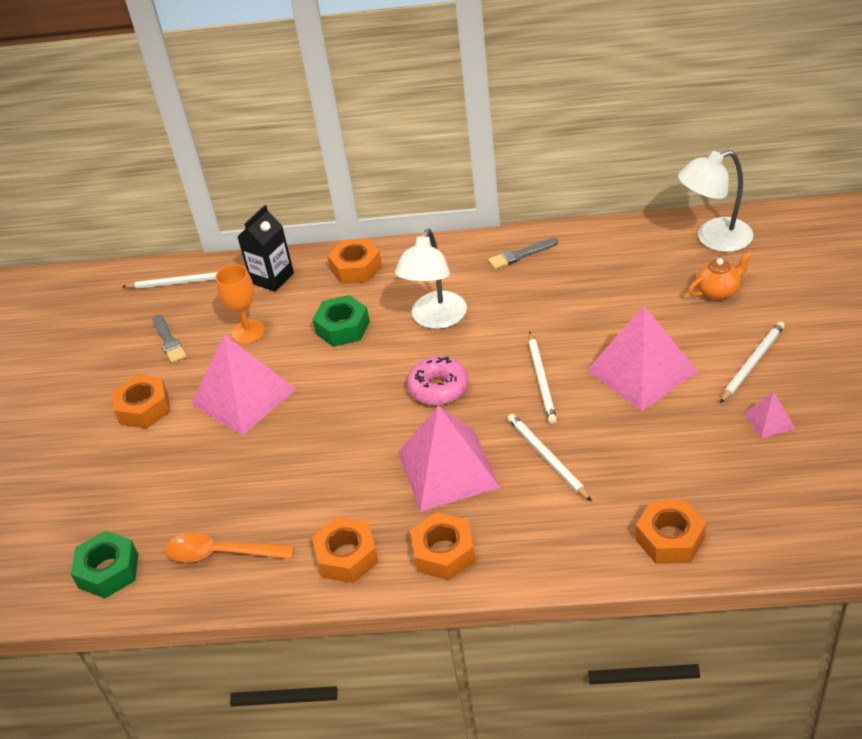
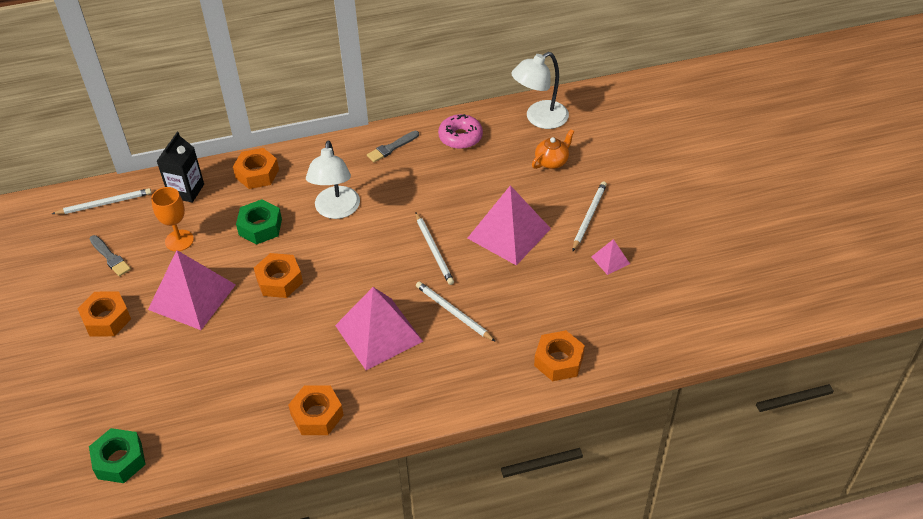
camera: 20 degrees left, 5 degrees up
orange spoon [166,532,294,562] -> none
pink donut [407,356,469,405] -> pink donut moved to [438,114,483,149]
orange nut [410,512,475,580] -> orange nut moved to [254,253,303,298]

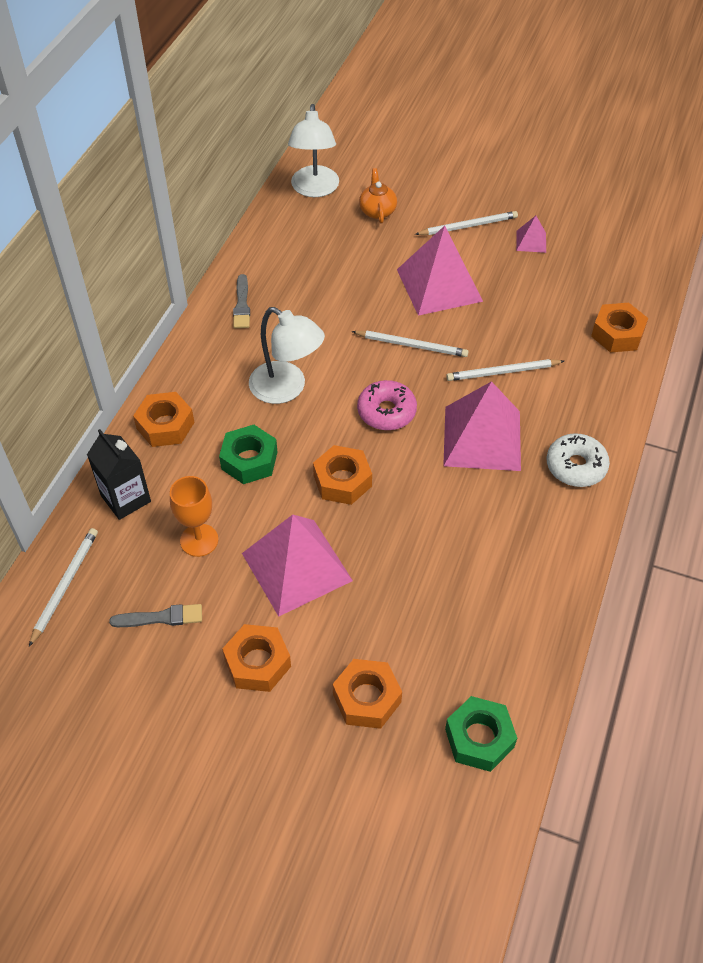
camera: 55 degrees left, 5 degrees up
orange nut [288,385,344,435] -> orange nut moved to [333,659,402,729]
pink donut [438,114,483,149] -> pink donut moved to [357,380,417,431]
white pencil [572,181,607,252] -> white pencil turned 105 degrees clockwise [415,211,518,235]
none -> white donut [547,433,610,487]

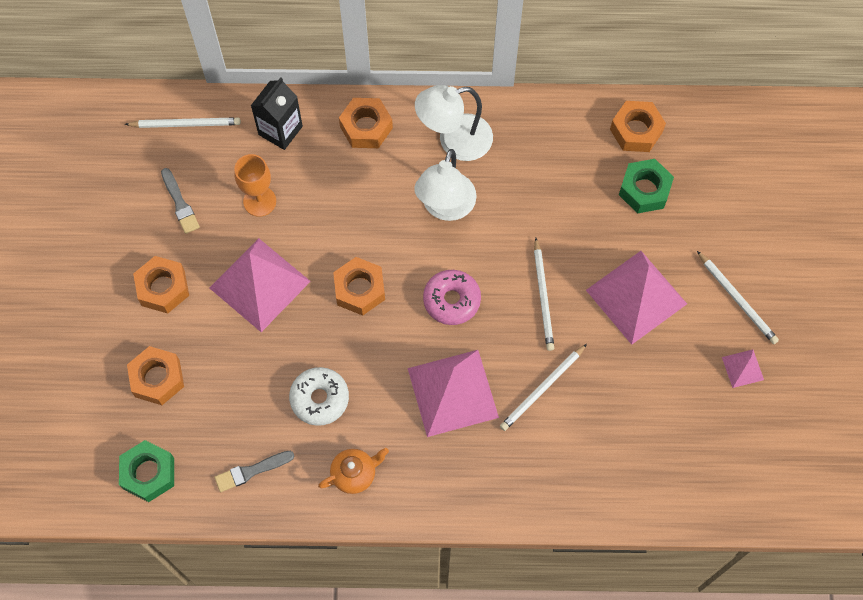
camera: 70 degrees right, 15 degrees up
green nut [219,425,277,484] -> green nut moved to [619,159,674,214]
grey brush [233,274,250,328] -> grey brush moved to [215,451,294,492]
white lamp [288,104,339,197] -> white lamp moved to [415,85,493,161]
orange teapot [359,168,397,223] -> orange teapot moved to [318,448,389,494]
white pencil [446,359,564,381] -> white pencil turned 105 degrees counterclockwise [500,344,587,431]
white donut [547,433,610,487] -> white donut moved to [289,367,349,426]
orange nut [591,303,648,353] -> orange nut moved to [610,101,666,152]

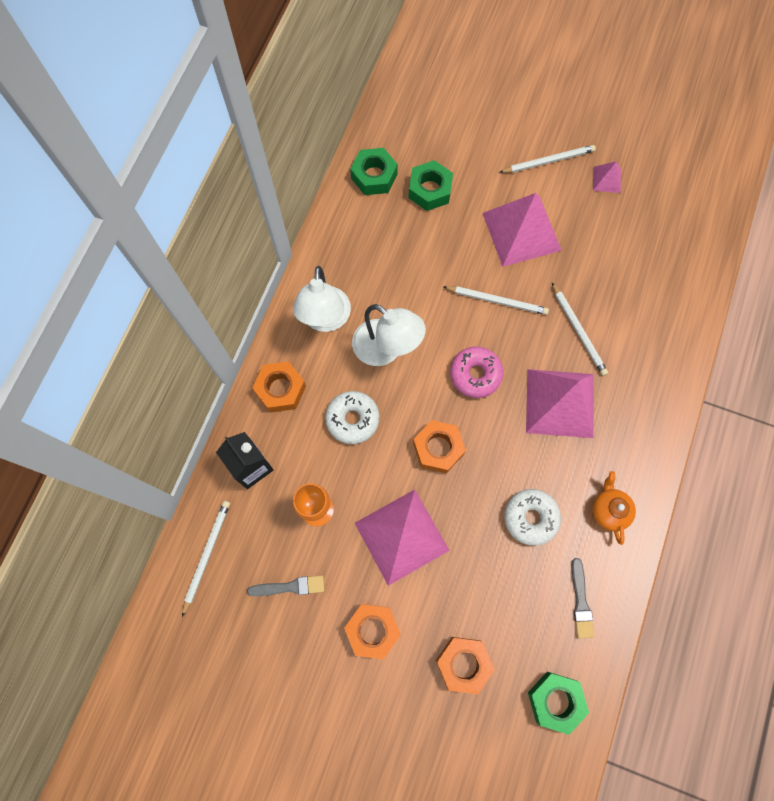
camera: 70 degrees left, 5 degrees up
orange nut [610,101,666,152] -> green nut [350,148,398,195]
none -> white donut [325,391,379,444]

